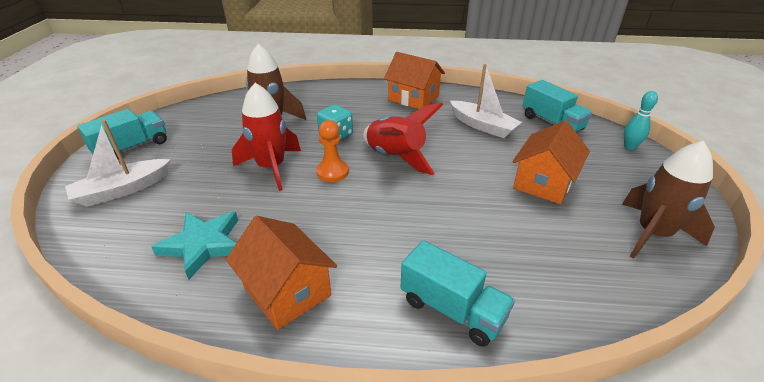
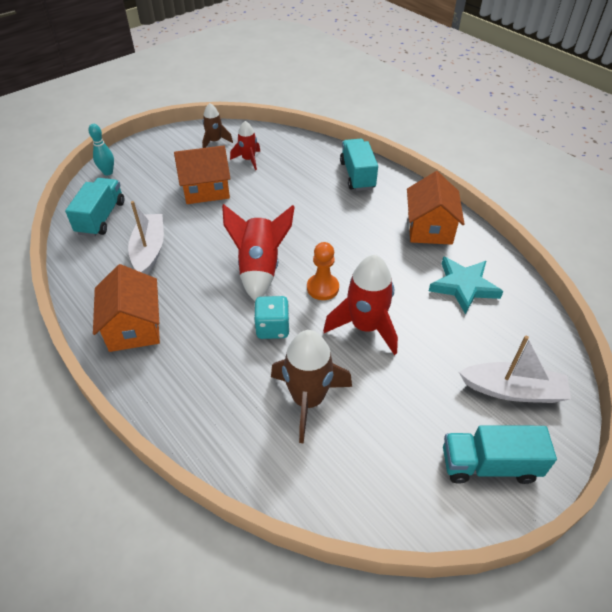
camera: 135 degrees left, 10 degrees up
brown rocket [622,141,715,259] -> brown rocket [202,103,233,148], size x0.59
none -> red rocket [230,121,261,170]

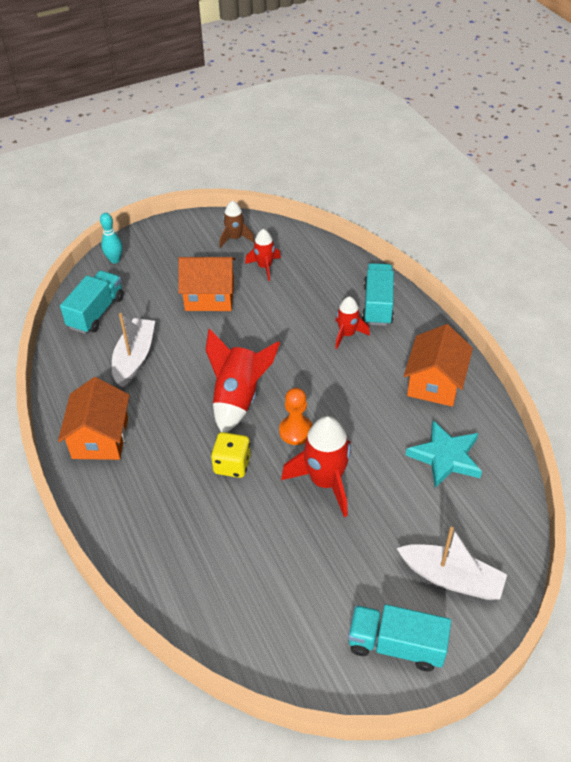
camera: 15 degrees right, 0 degrees up
turquoise dice [254,296,290,339] -> yellow dice [211,432,251,478]
brown rocket [271,330,352,444] -> none
none -> red rocket [335,296,370,349]

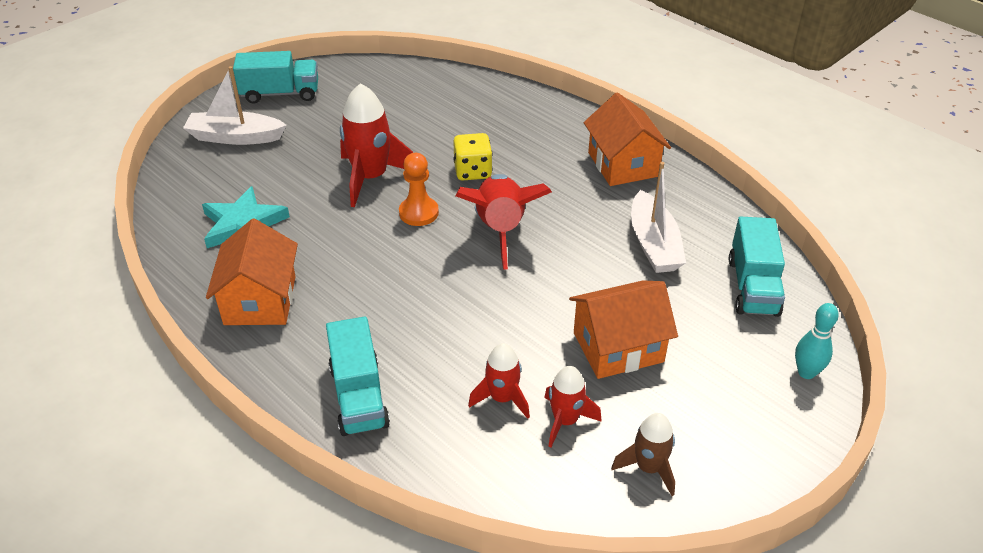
camera: 160 degrees right, 5 degrees down
red rocket [335,296,370,349] -> red rocket moved to [468,343,530,419]

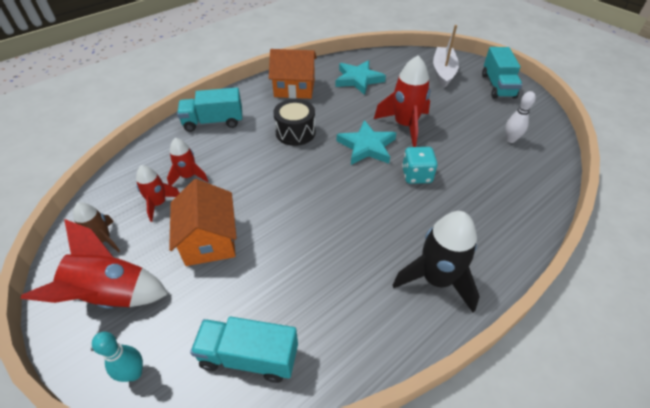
camera: 95 degrees right, 5 degrees up
orange pawn [399,153,439,226] -> turquoise star [337,120,396,165]
yellow dice [453,133,493,180] -> turquoise dice [402,147,438,184]
red rocket [456,174,552,270] -> red rocket moved to [21,219,168,309]
orange house [584,92,671,186] -> black rocket [393,211,480,313]
white boat [631,162,686,273] -> none
none -> black drum [273,99,316,146]
none -> white bowling pin [505,91,536,143]

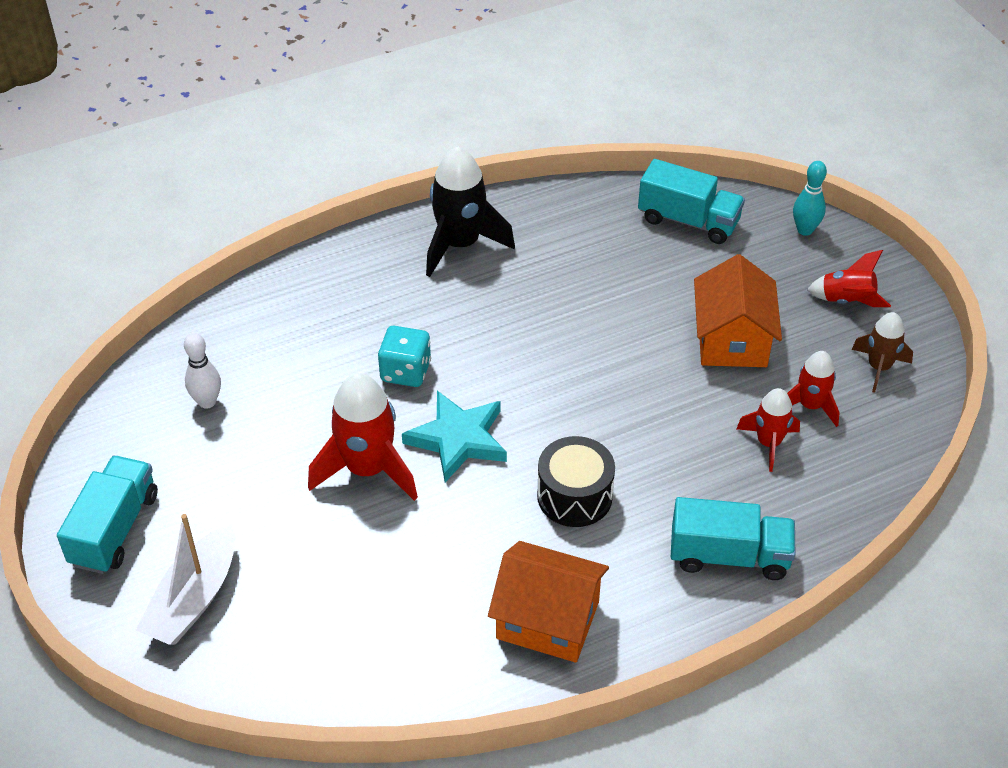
camera: 165 degrees left, 0 degrees up
red rocket [21,219,168,309] -> red rocket [807,250,891,307], size x0.59
turquoise star [335,60,386,95] -> none

